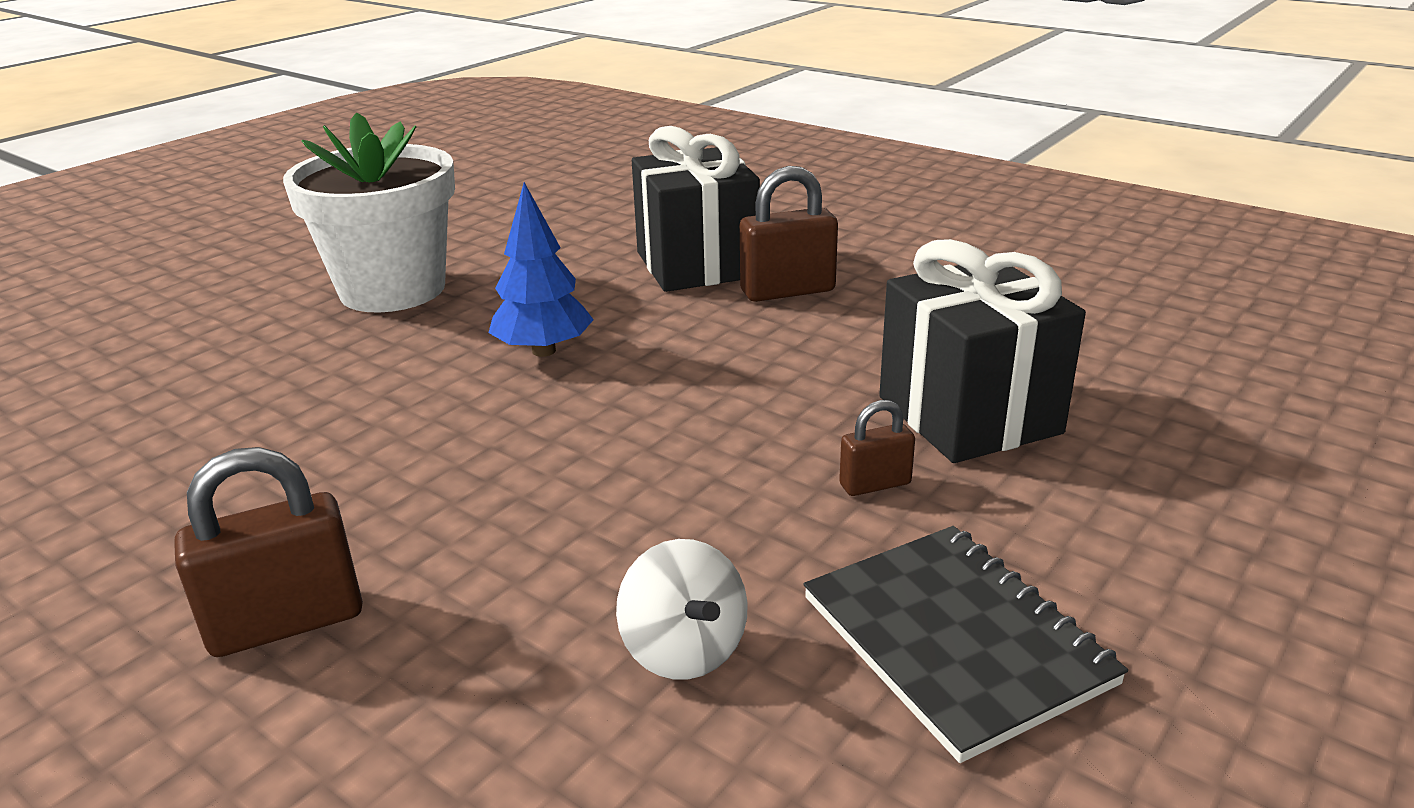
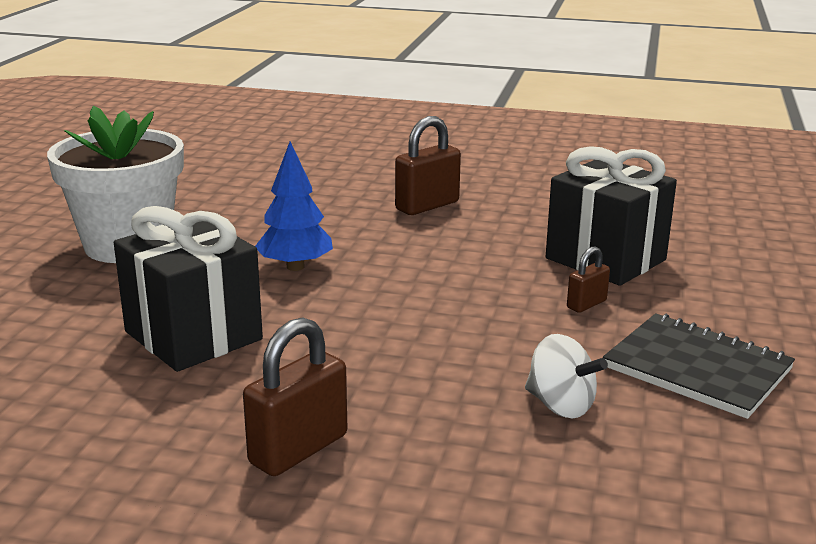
camera: 25 degrees left, 5 degrees down
black gift [632,126,760,292] -> black gift moved to [114,206,263,372]

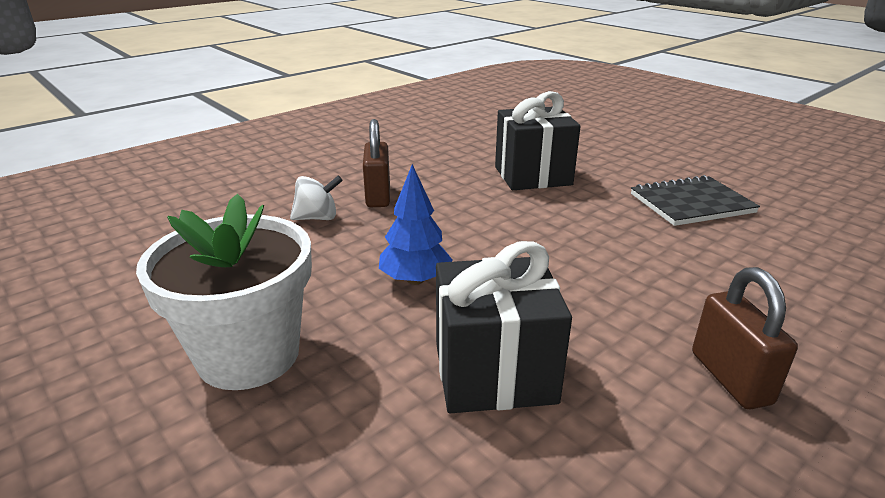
camera: 55 degrees left, 5 degrees up
white spinning top [525,334,608,418] -> white spinning top moved to [290,175,343,220]
brown padlock [567,246,610,313] -> none

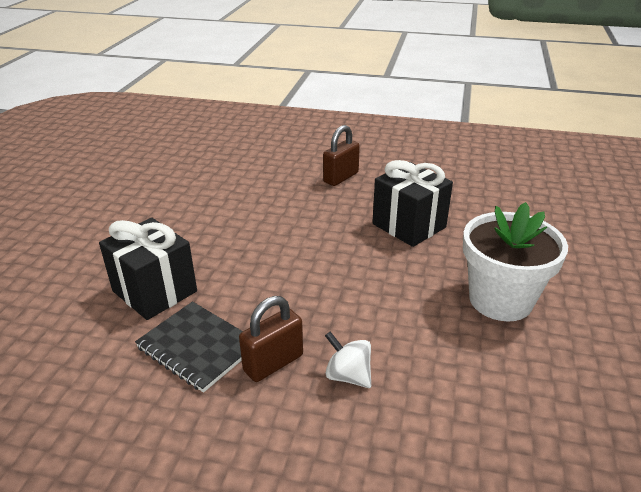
camera: 125 degrees left, 5 degrees up
blue tree [379,164,453,285] -> none
black notebook [631,175,760,226] -> black notebook moved to [135,302,243,393]

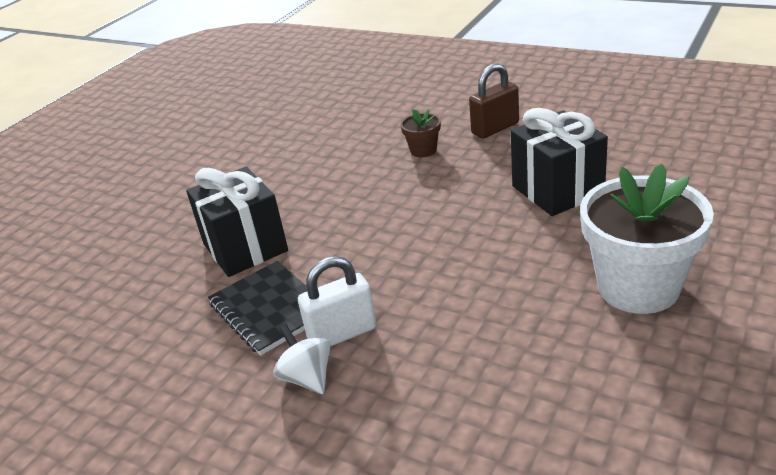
camera: 20 degrees right, 0 degrees up
brown padlock [239,296,303,382] -> white padlock [298,256,376,346]
white spinning top [325,331,371,388] -> white spinning top moved to [274,324,331,394]
none -> brown flower pot [400,109,441,157]

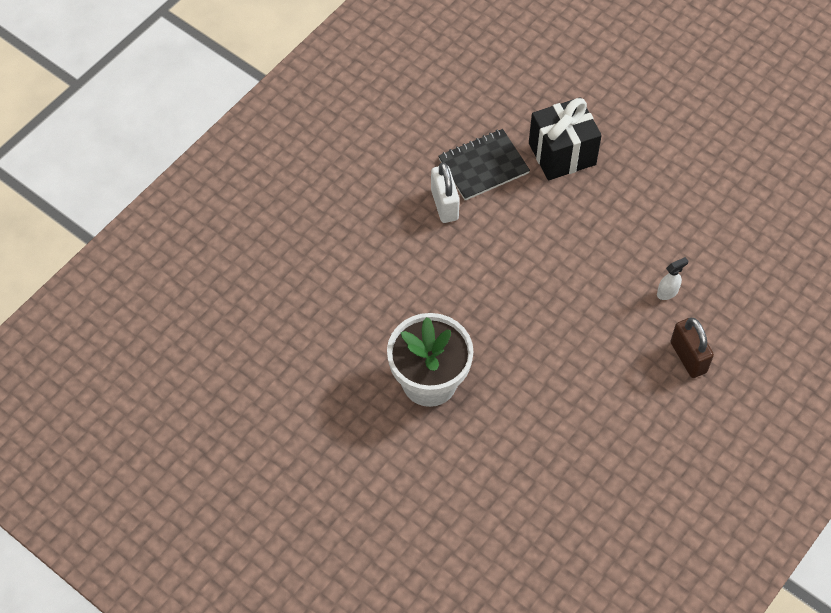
camera: 95 degrees right, 25 degrees up
white spinning top [274,324,331,394] -> none
brown flower pot [400,109,441,157] -> white spray bottle [657,257,689,300]
black gift [511,108,608,216] -> none

